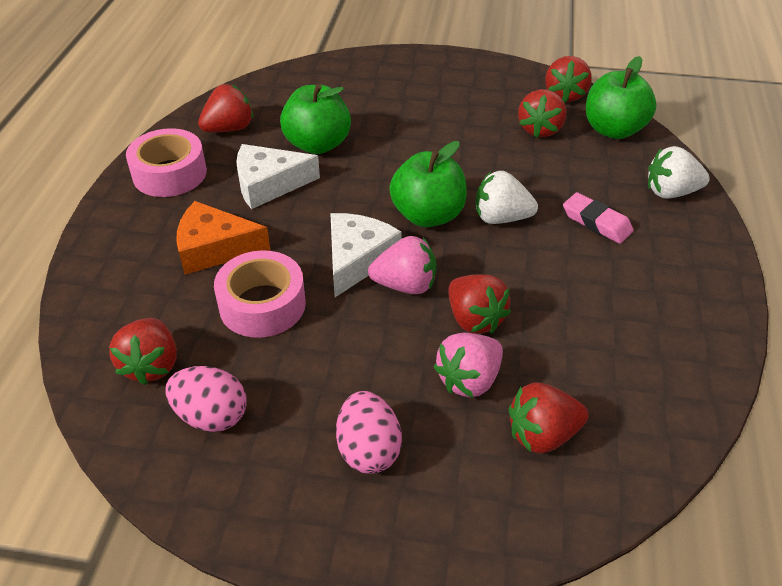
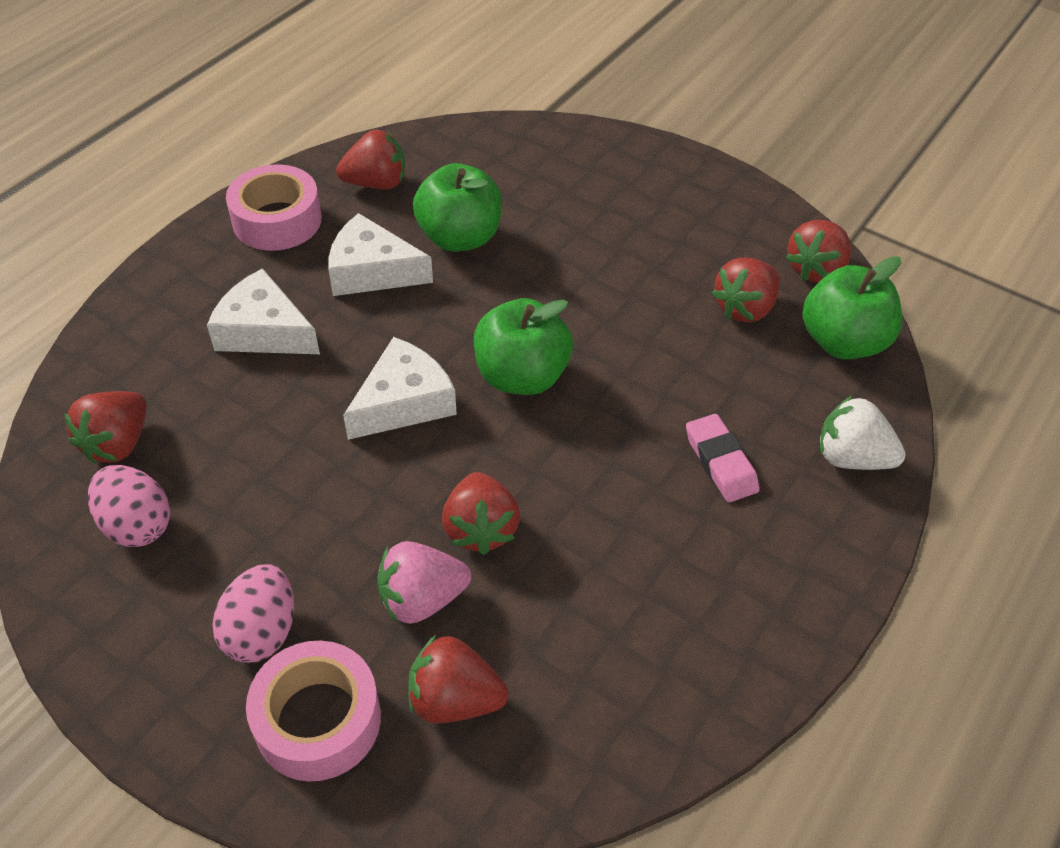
camera: 25 degrees right, 5 degrees up
orange cheese [176,201,270,275] -> white cheese [207,268,320,354]
pink tape [214,250,306,338] -> pink tape moved to [246,640,381,782]
pink strawberry [368,236,436,294] -> none
white strawberry [475,171,538,224] -> none

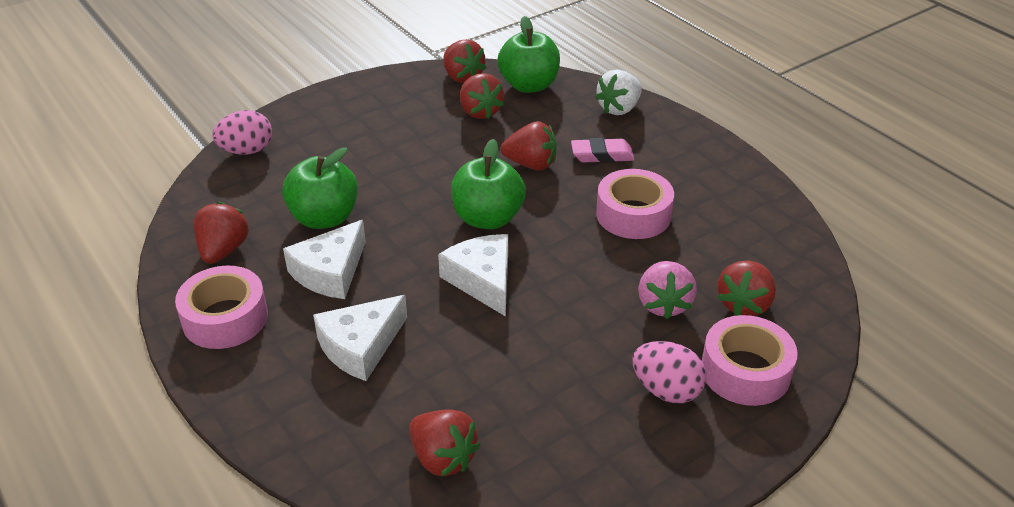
camera: 70 degrees left, 10 degrees down
pink egg [88,465,170,547] -> pink egg moved to [212,110,272,155]
red strawberry [442,472,520,555] -> red strawberry moved to [501,121,557,171]
none -> pink tape [596,169,674,239]

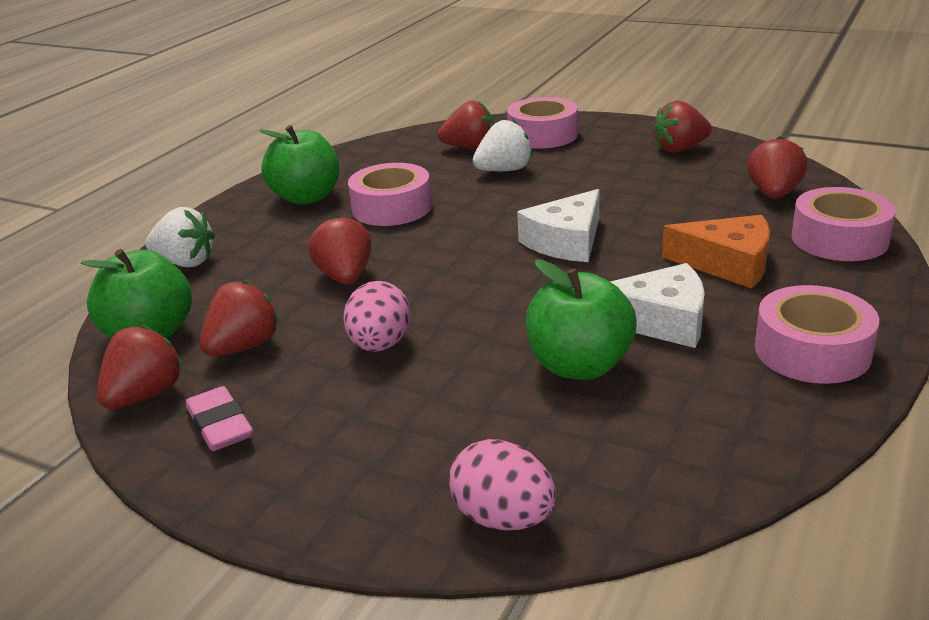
camera: 115 degrees left, 10 degrees down
red strawberry [194,202,249,264] -> red strawberry moved to [653,100,712,153]
white cheese [313,295,407,381] -> orange cheese [662,215,770,288]
green apple [451,139,526,229] -> green apple moved to [259,125,339,205]
pink eraser [571,138,634,163] -> pink eraser moved to [186,386,253,451]
pink egg [632,341,706,403] -> pink egg moved to [343,281,411,352]
pink strawberry [638,261,697,319] -> white strawberry [473,119,533,171]
none -> pink tape [792,187,896,261]

